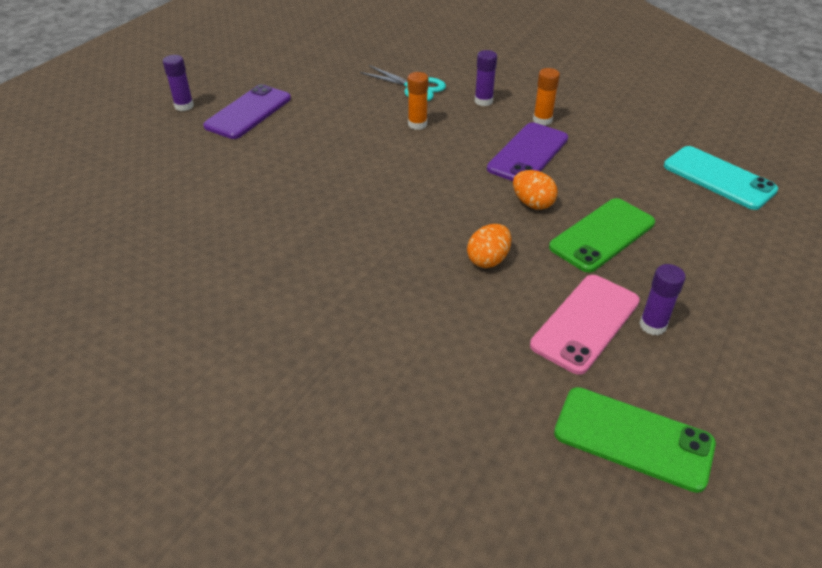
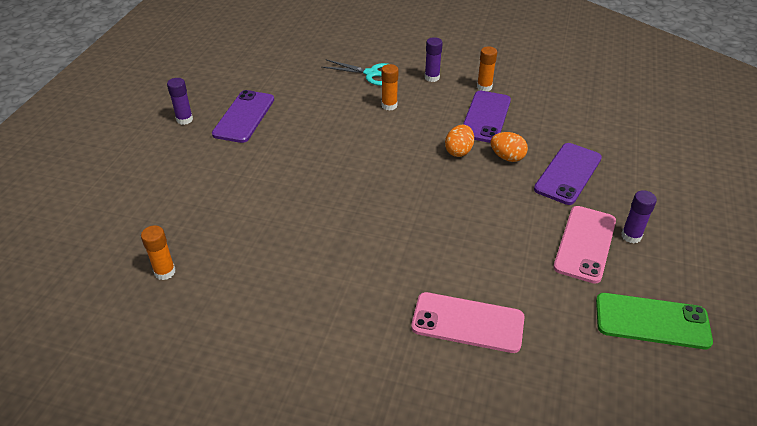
camera: 15 degrees left, 0 degrees up
orange egg [467,224,511,268] -> orange egg moved to [445,125,474,157]
green phone [549,198,655,273] -> purple phone [534,143,602,205]
turquoise phone [664,146,778,210] -> none
none -> orange glue stick [141,226,175,280]
none -> pink phone [411,292,525,353]

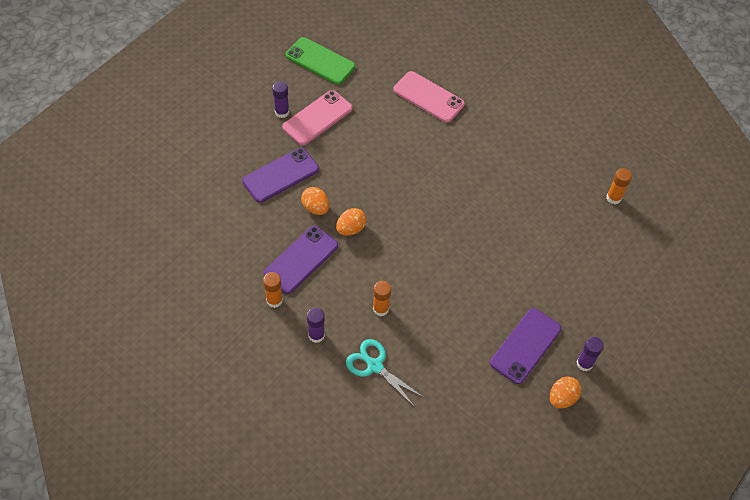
camera: 160 degrees left, 15 degrees up
none -> orange egg [550,376,581,409]

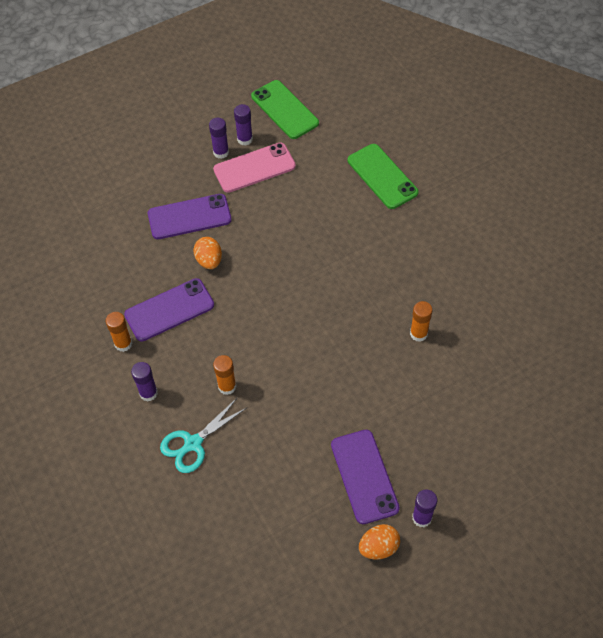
camera: 25 degrees right, 0 degrees up
orange egg [336,208,366,236] -> none
turquoise scissors [346,339,424,407] -> turquoise scissors turned 105 degrees counterclockwise [160,397,248,473]
pink phone [393,71,465,123] -> green phone [348,144,419,209]
purple phone [490,308,562,384] -> purple phone turned 75 degrees counterclockwise [331,430,400,524]
orange glue stick [607,168,632,204] -> orange glue stick moved to [410,301,433,342]
none -> purple glue stick [234,104,253,145]

